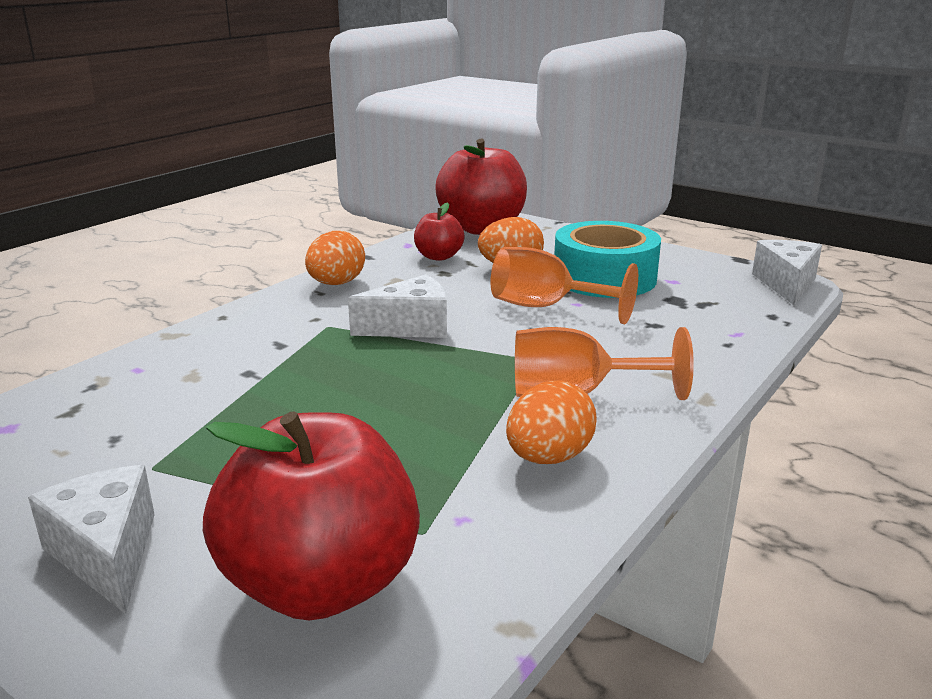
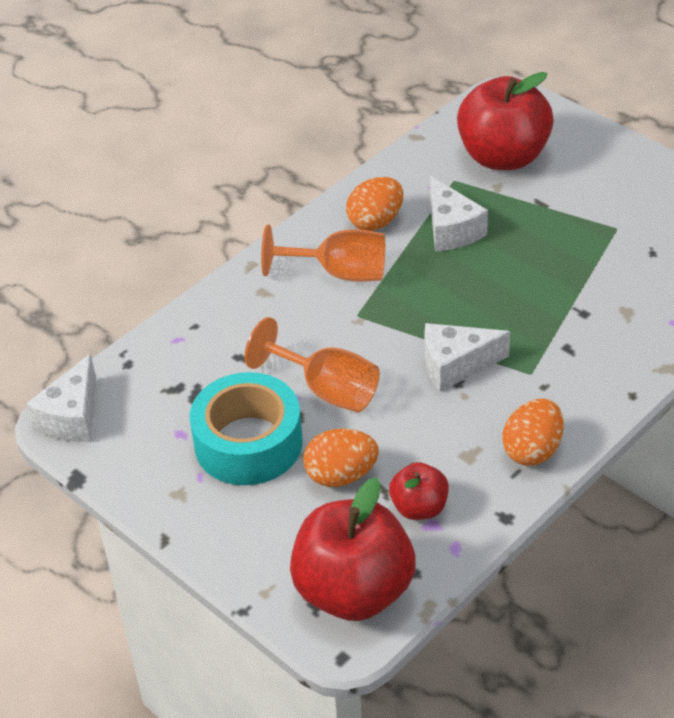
camera: 170 degrees left, 20 degrees up
white cheese [28,465,155,614] -> white cheese moved to [430,176,488,252]

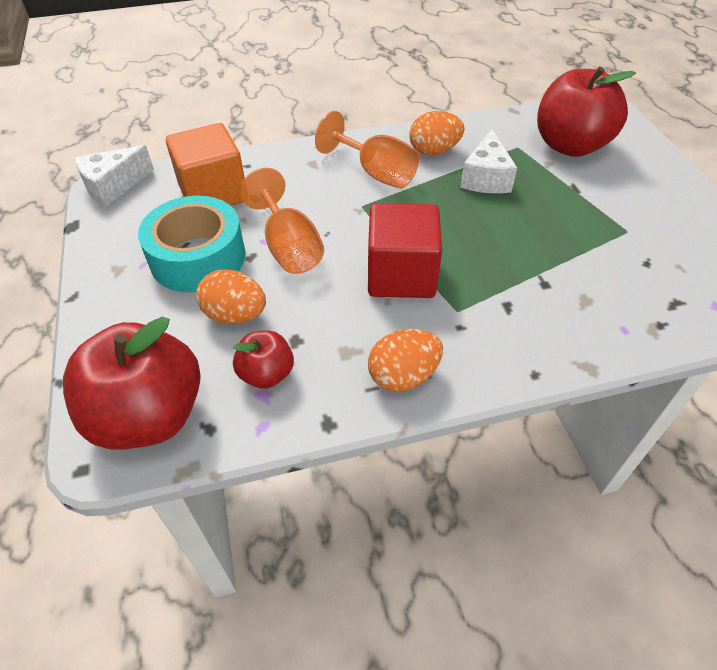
camera: 30 degrees right, 5 degrees up
white cheese [425,323,510,392] -> red cube [368,203,442,298]
none -> orange cube [166,123,245,206]

